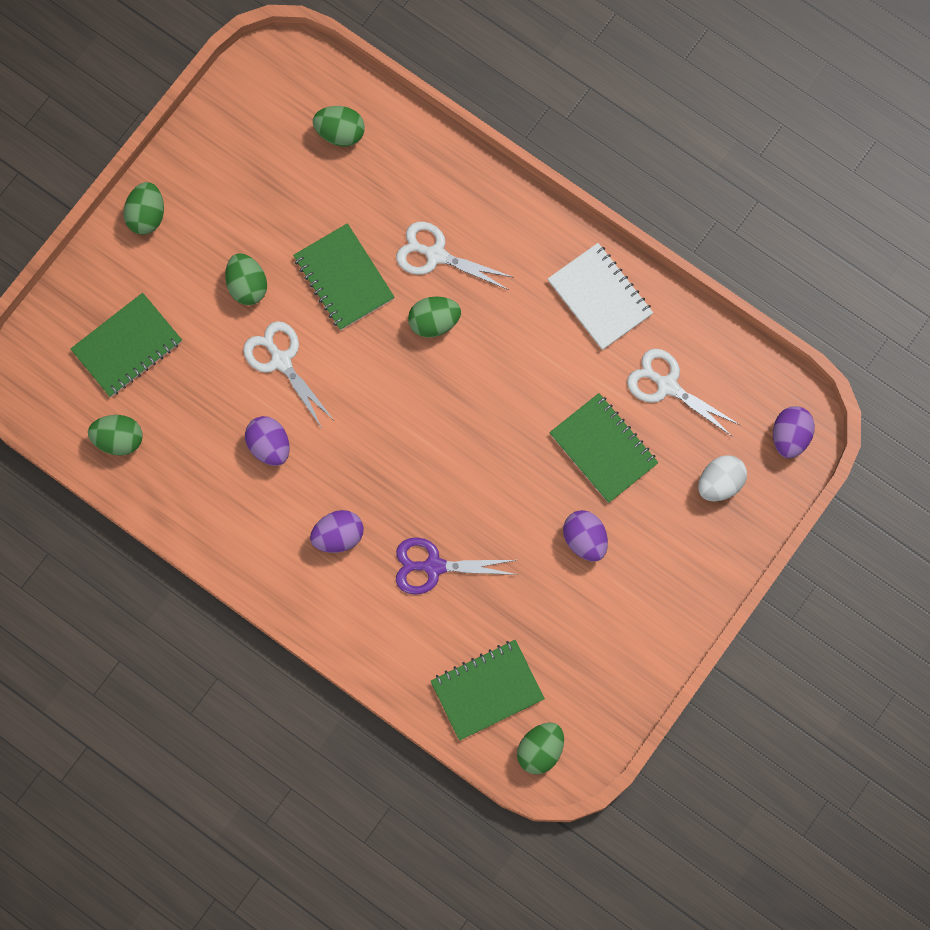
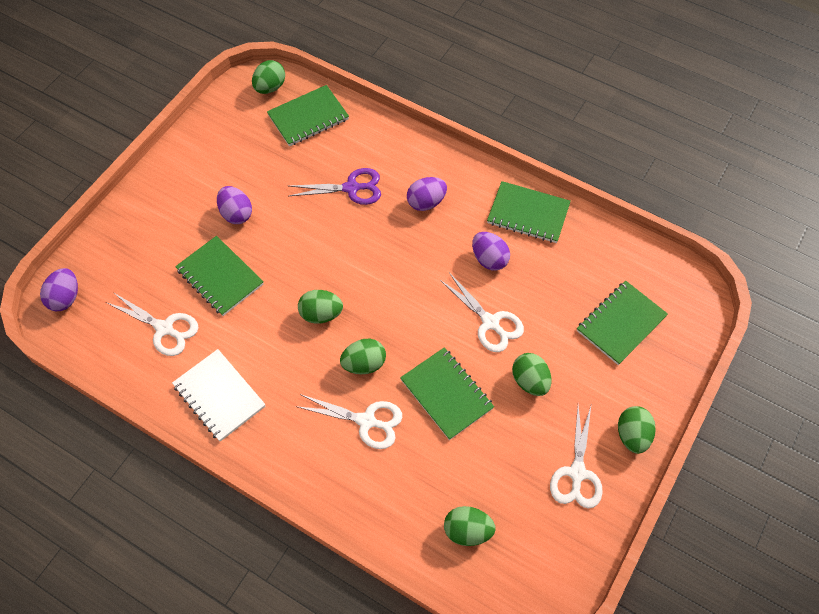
camera: 175 degrees right, 15 degrees down
green egg [88,415,142,456] -> green egg moved to [298,290,343,324]
white egg [698,455,747,501] -> none
none -> green notebook [487,181,571,243]
none -> white scissors [550,405,603,509]

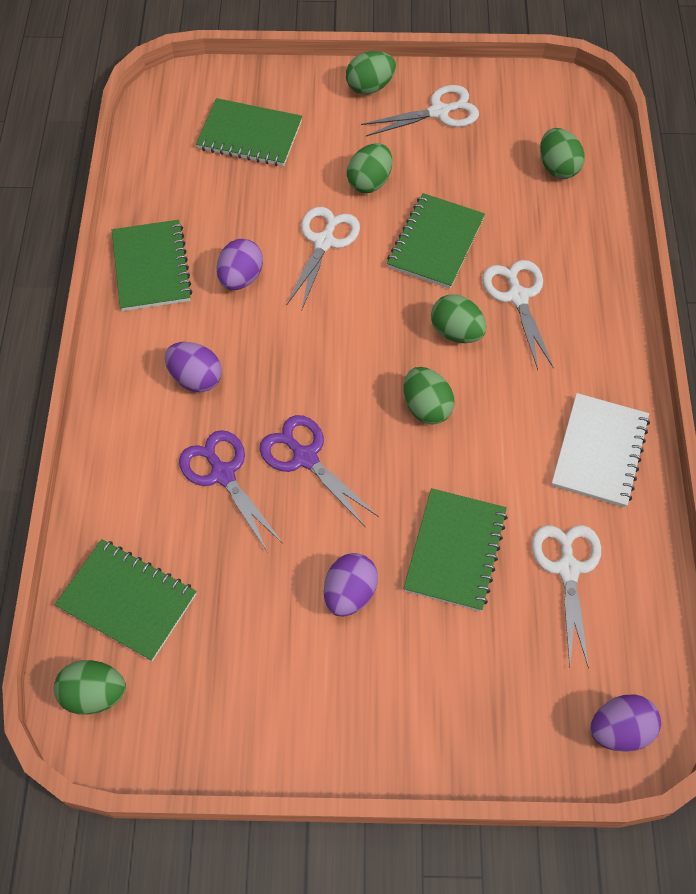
camera: 120 degrees left, 0 degrees up
none -> purple scissors [260,415,378,526]

